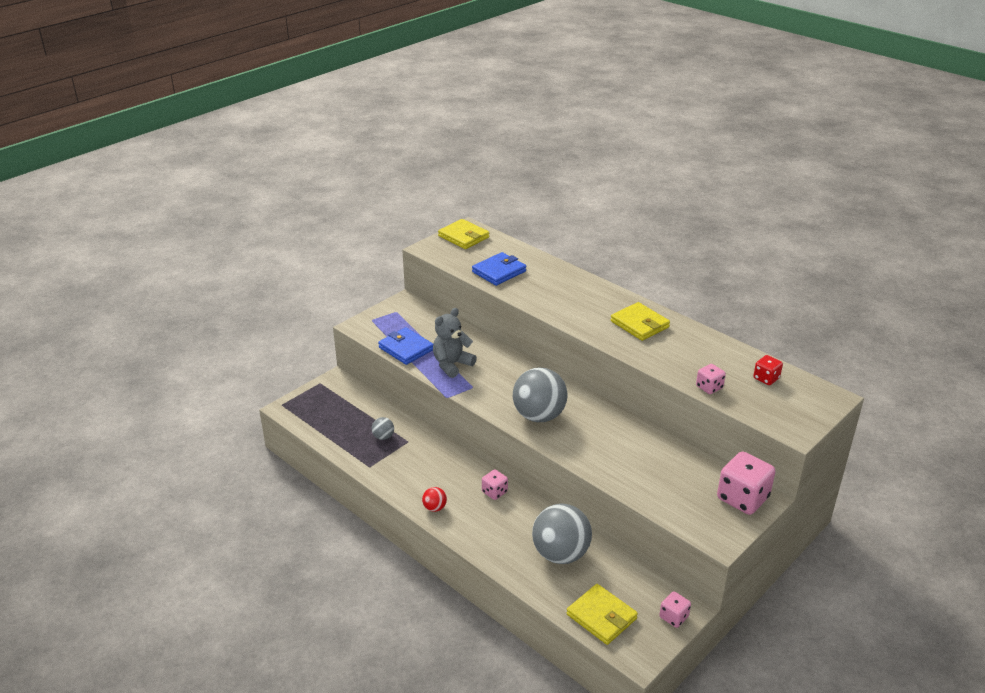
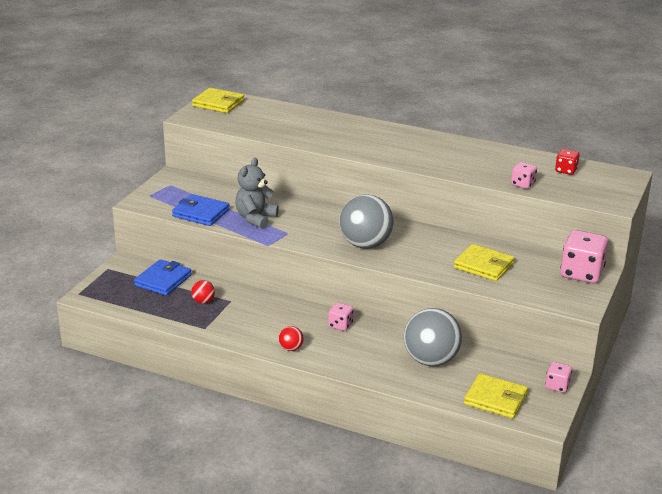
camera: 20 degrees left, 5 degrees down
grey ball [372,417,394,440] -> red ball [191,280,215,304]
blue wallet [472,252,526,286] -> blue wallet moved to [134,259,192,296]
yellow wallet [611,302,670,341] -> yellow wallet moved to [454,244,514,281]

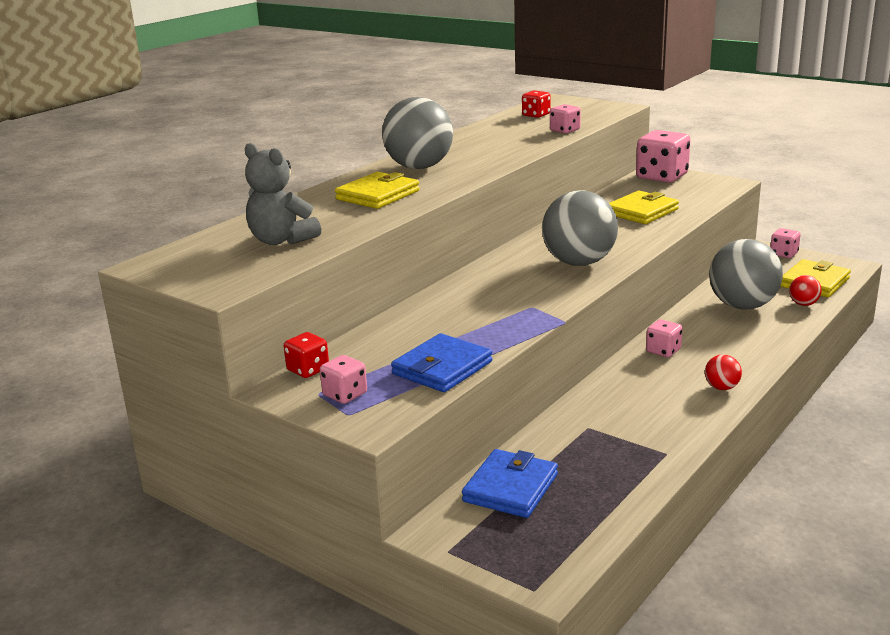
camera: 75 degrees left, 5 degrees down
blue wallet [134,259,192,296] -> blue wallet turned 75 degrees clockwise [462,449,558,518]
red ball [191,280,215,304] -> red ball moved to [789,275,822,306]
yellow wallet [192,88,244,113] -> yellow wallet moved to [335,172,420,209]
grey teddy bear [235,158,279,229] -> grey teddy bear moved to [245,143,321,245]
none -> red dice [284,332,329,378]
none -> pink dice [320,355,367,404]
none -> grey ball [382,97,453,169]

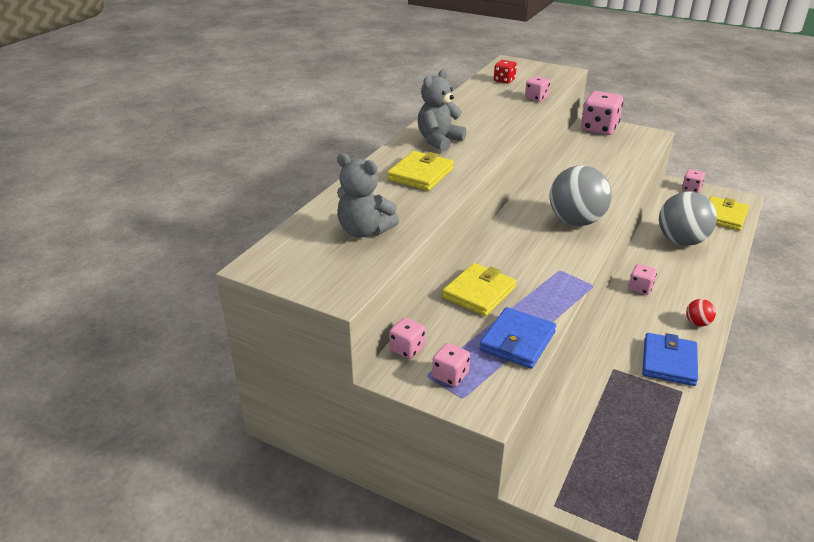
camera: 10 degrees left, 10 degrees up
red dice [284,332,329,378] -> pink dice [389,318,426,359]
grey ball [382,97,453,169] -> grey teddy bear [418,69,466,152]
blue wallet [462,449,558,518] -> blue wallet moved to [642,333,698,386]
yellow wallet [609,191,679,224] -> yellow wallet moved to [442,263,516,316]
red ball [789,275,822,306] -> none

